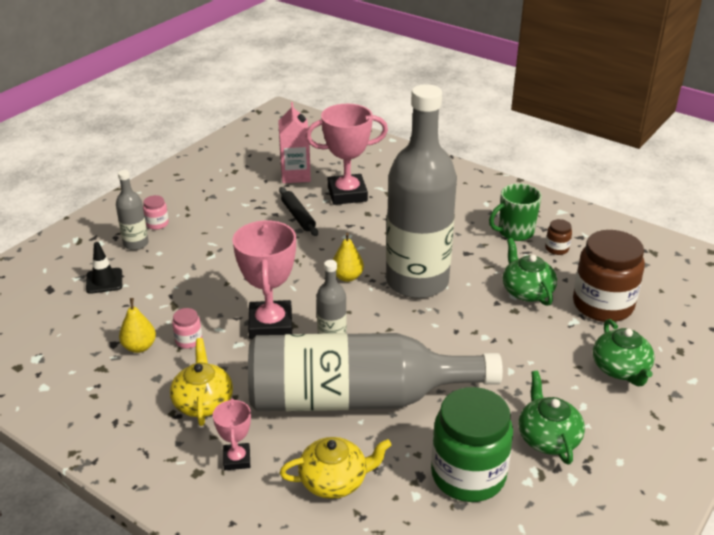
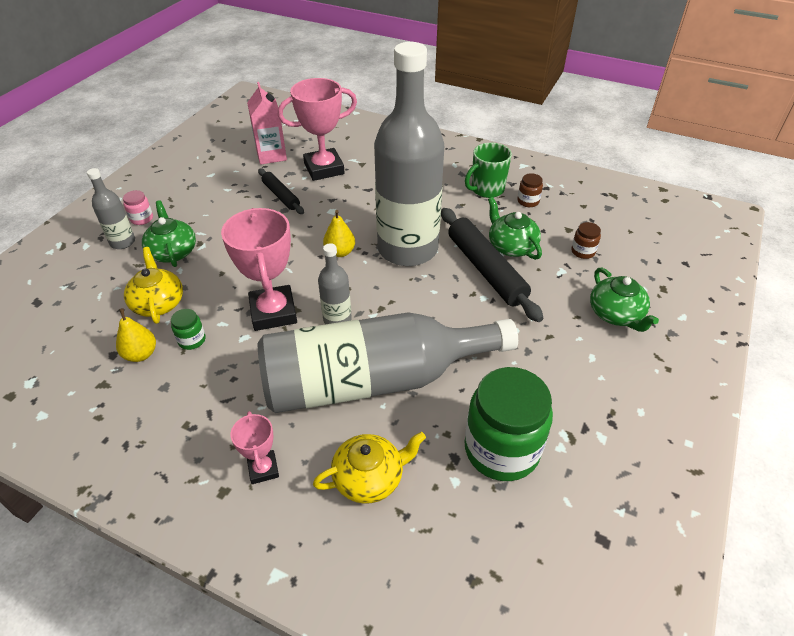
camera: 10 degrees left, 10 degrees up
black traffic cone [86,242,122,294] -> none
yellow teapot [170,338,233,426] -> yellow teapot moved to [124,247,183,324]
pink jar [172,308,202,349] -> green jar [171,309,206,350]
green teapot [519,371,585,465] -> green teapot moved to [142,200,196,267]
brown jar [573,230,645,322] -> brown jar [571,222,601,259], size x0.42
none -> black rolling pin [441,208,543,322]

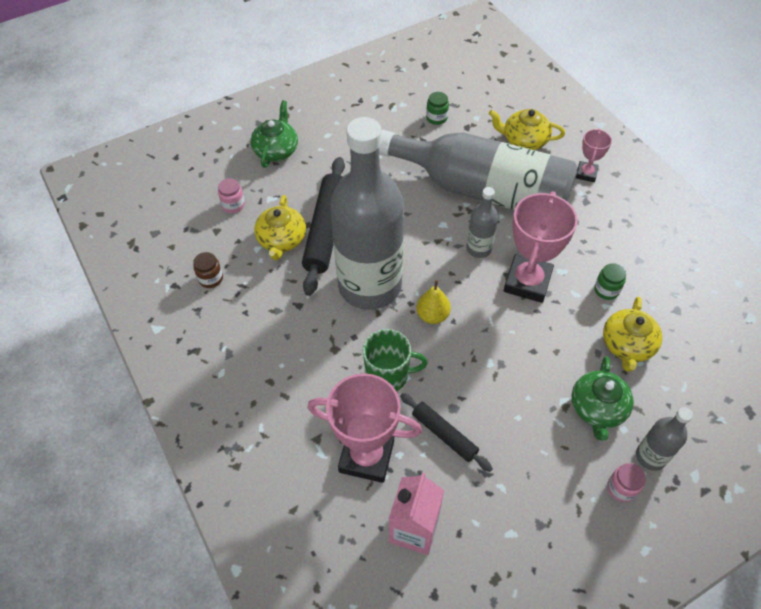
camera: 145 degrees left, 10 degrees up
yellow pear [116,308,156,362] -> none
black rolling pin [258,168,304,214] -> black rolling pin turned 45 degrees counterclockwise [400,393,493,472]
green mug [465,143,512,198] -> green mug moved to [363,329,428,391]
green jar [465,367,553,481] -> green jar [426,92,449,125], size x0.42
green teapot [488,197,542,260] -> yellow teapot [254,195,306,260]
brown jar [571,222,601,259] -> pink jar [218,178,245,213]

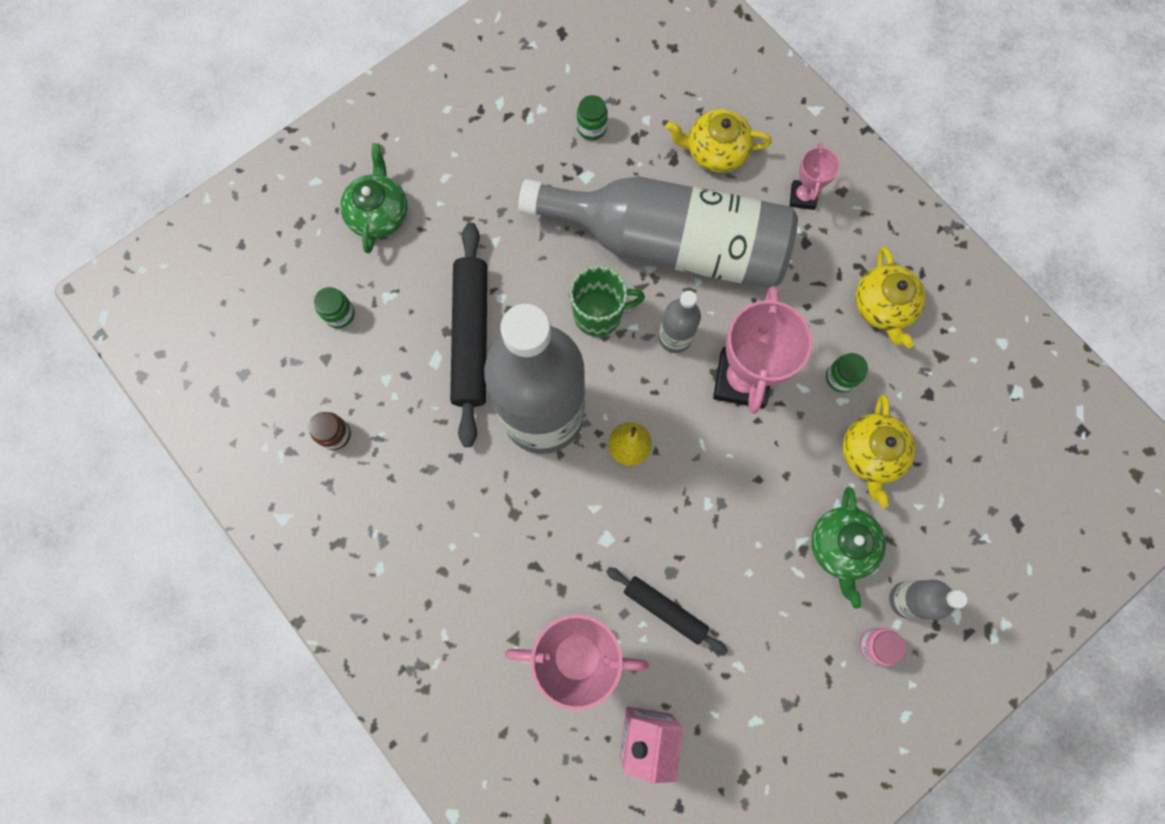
camera: 10 degrees left, 20 degrees up
pink jar [218,178,245,213] -> green jar [314,287,355,328]
yellow teapot [254,195,306,260] -> yellow teapot moved to [855,247,926,348]
green mug [363,329,428,391] -> green mug moved to [570,266,645,337]

